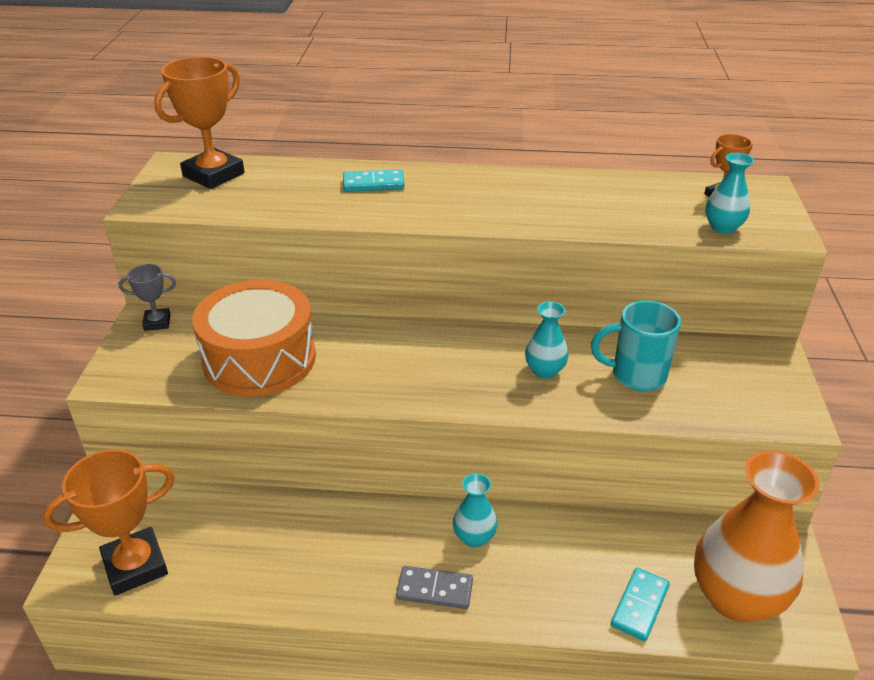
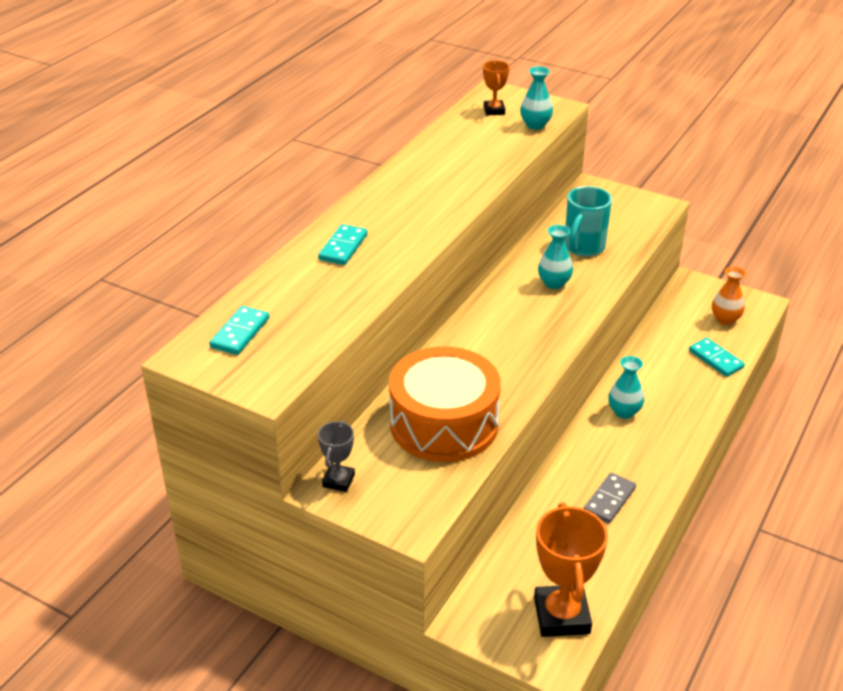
camera: 65 degrees left, 0 degrees up
orange trophy [154,56,245,189] -> turquoise domino [209,306,269,355]
grey domino [396,566,473,609] -> grey domino moved to [583,473,636,524]
orange vase [694,450,819,622] -> orange vase [712,267,746,325], size x0.47

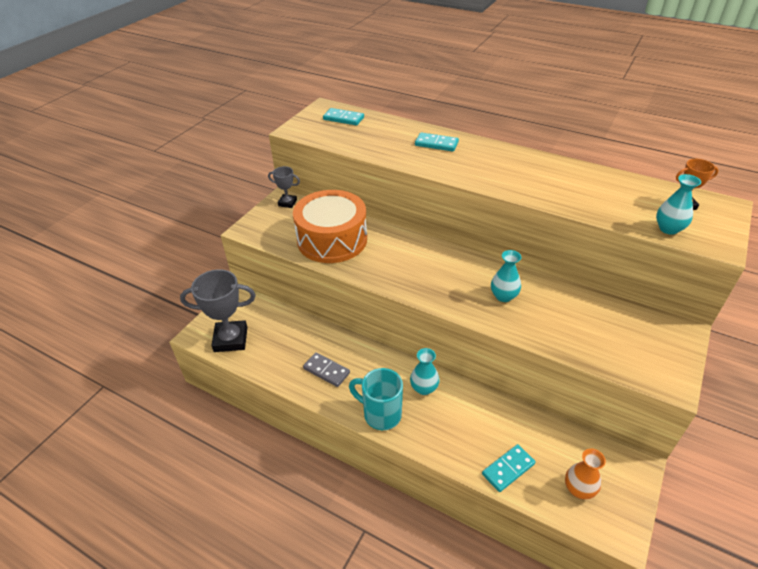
camera: 90 degrees right, 5 degrees up
orange trophy [534,503,608,637] -> grey trophy [180,269,256,352]
turquoise mug [564,186,612,257] -> turquoise mug moved to [349,368,403,430]

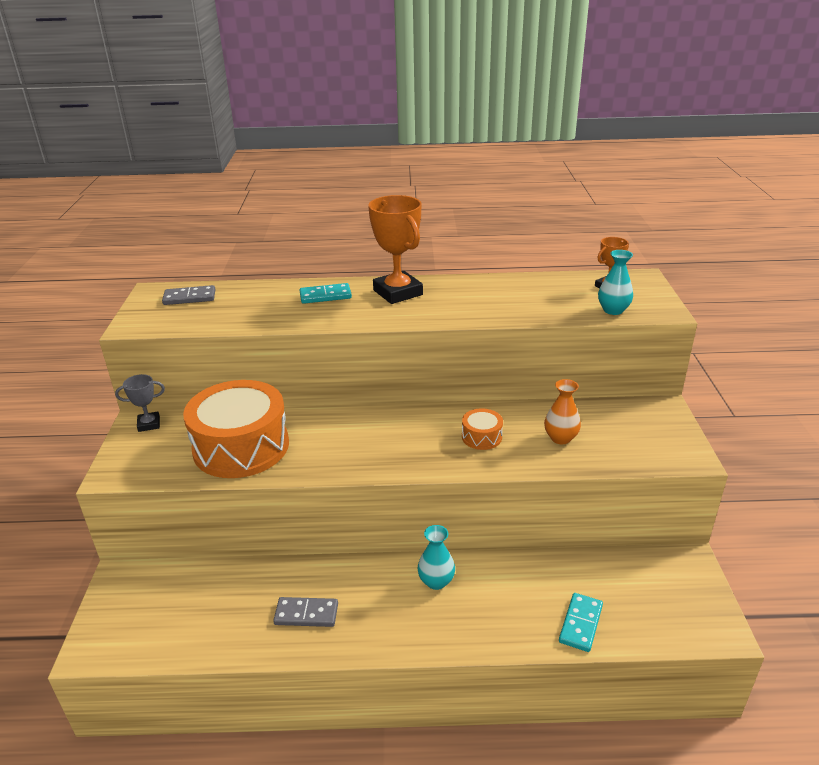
camera: 30 degrees left, 10 degrees down
grey trophy [180,269,256,352] -> none
turquoise domino [323,108,364,125] -> grey domino [162,285,216,305]
turquoise mug [349,368,403,430] -> none
turquoise vase [491,250,521,302] -> orange drum [462,408,503,450]
orange vase [565,448,606,499] -> orange vase moved to [544,379,581,444]
none -> orange trophy [368,195,423,304]

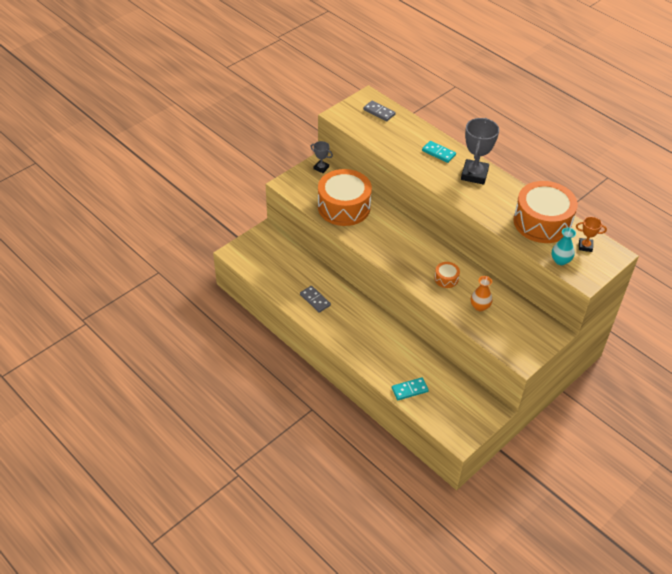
camera: 45 degrees right, 15 degrees up
orange trophy [368,195,423,304] -> grey trophy [461,118,499,185]
turquoise vase [418,525,455,590] -> none
none -> orange drum [513,181,578,243]

